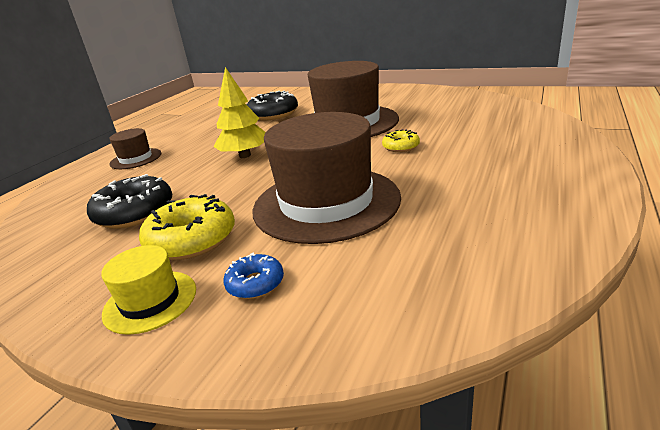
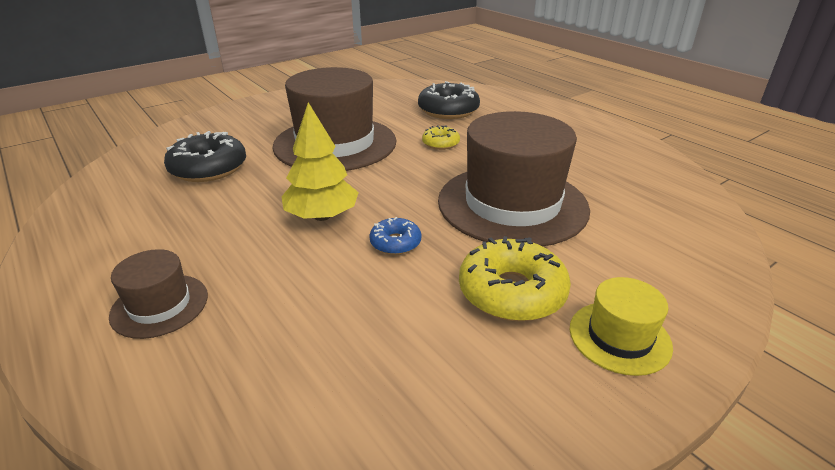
camera: 65 degrees left, 5 degrees up
black donut [87,174,172,229] -> black donut moved to [418,81,480,119]
blue donut [224,252,284,299] -> blue donut moved to [369,217,421,255]

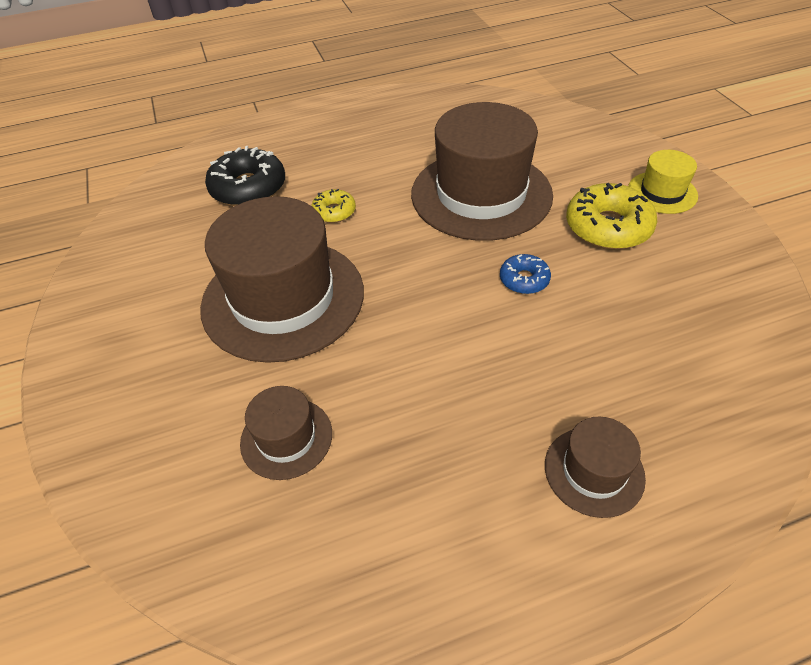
camera: 70 degrees left, 15 degrees up
black donut [164,131,246,182] -> brown hat [240,386,332,480]
yellow tree [282,102,359,221] -> none

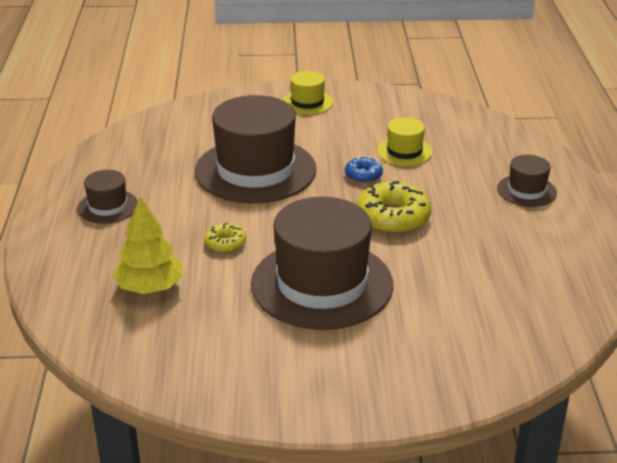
camera: 75 degrees left, 15 degrees down
black donut [205,146,285,206] -> yellow tree [113,196,183,294]
brown hat [240,386,332,480] -> brown hat moved to [77,170,138,224]
yellow donut [566,183,657,249] -> yellow donut moved to [357,181,431,234]
none -> yellow hat [377,117,433,166]

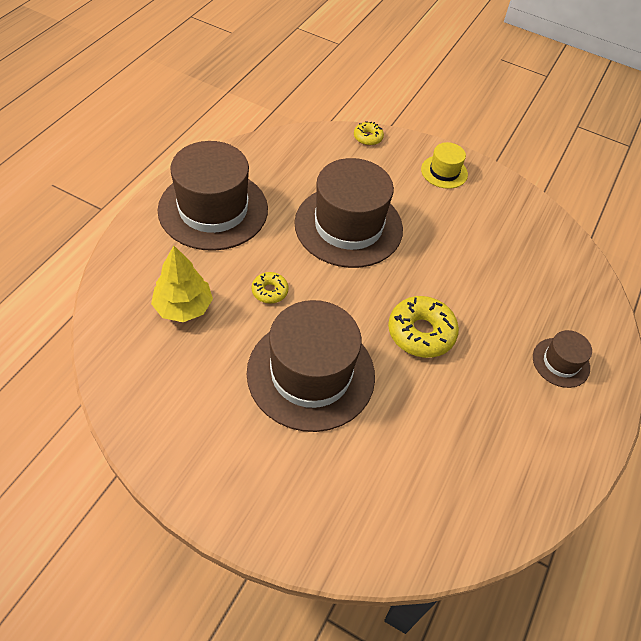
camera: 25 degrees right, 20 degrees up
brown hat [77,170,138,224] -> brown hat [158,141,268,251], size x2.13
blue donut [345,157,383,183] -> none
yellow hat [377,117,433,166] -> none
none -> yellow donut [354,121,384,145]

